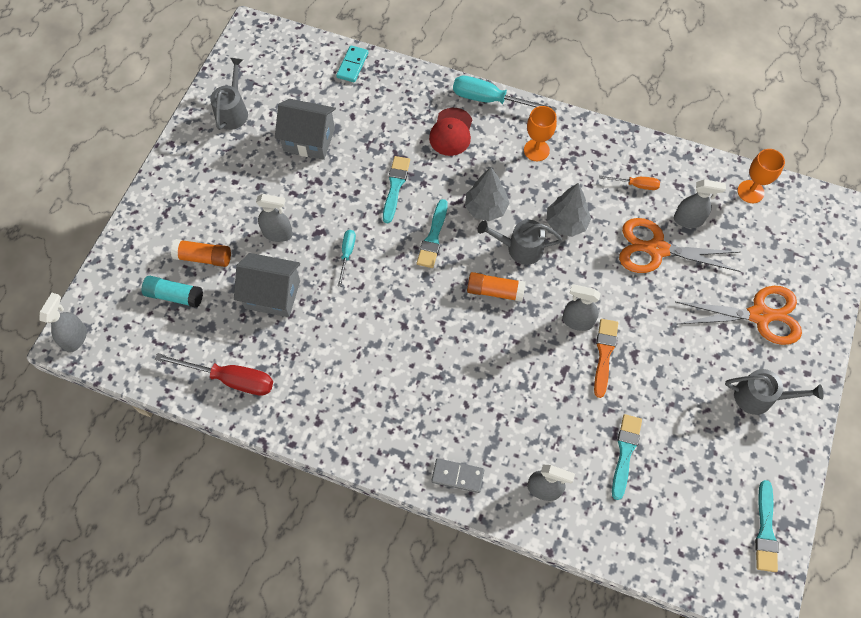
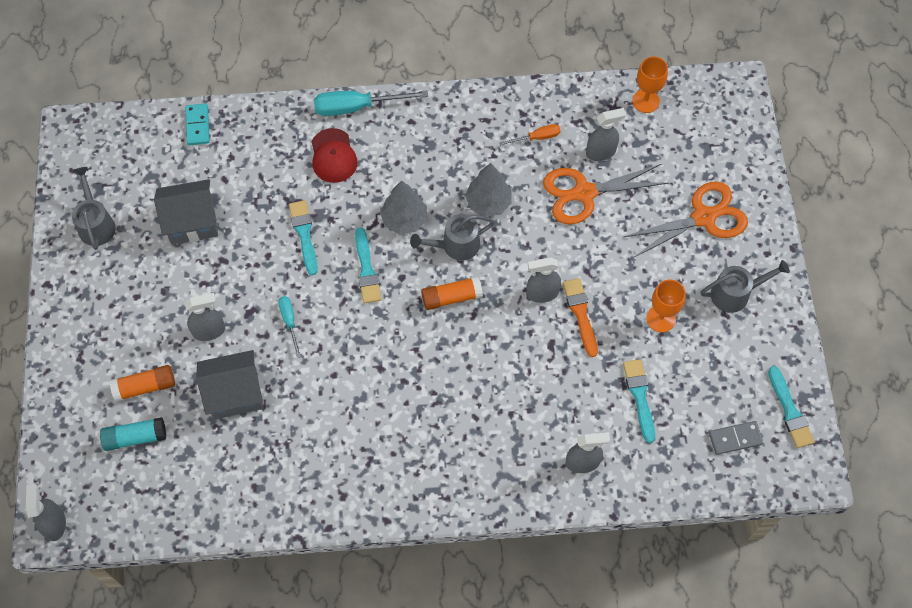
camera: 25 degrees left, 0 degrees up
red screwdriver [155,353,273,396] -> none
grey domino [431,459,484,493] -> grey domino moved to [709,421,764,455]
orange goblet [524,106,557,161] -> orange goblet moved to [646,279,686,332]

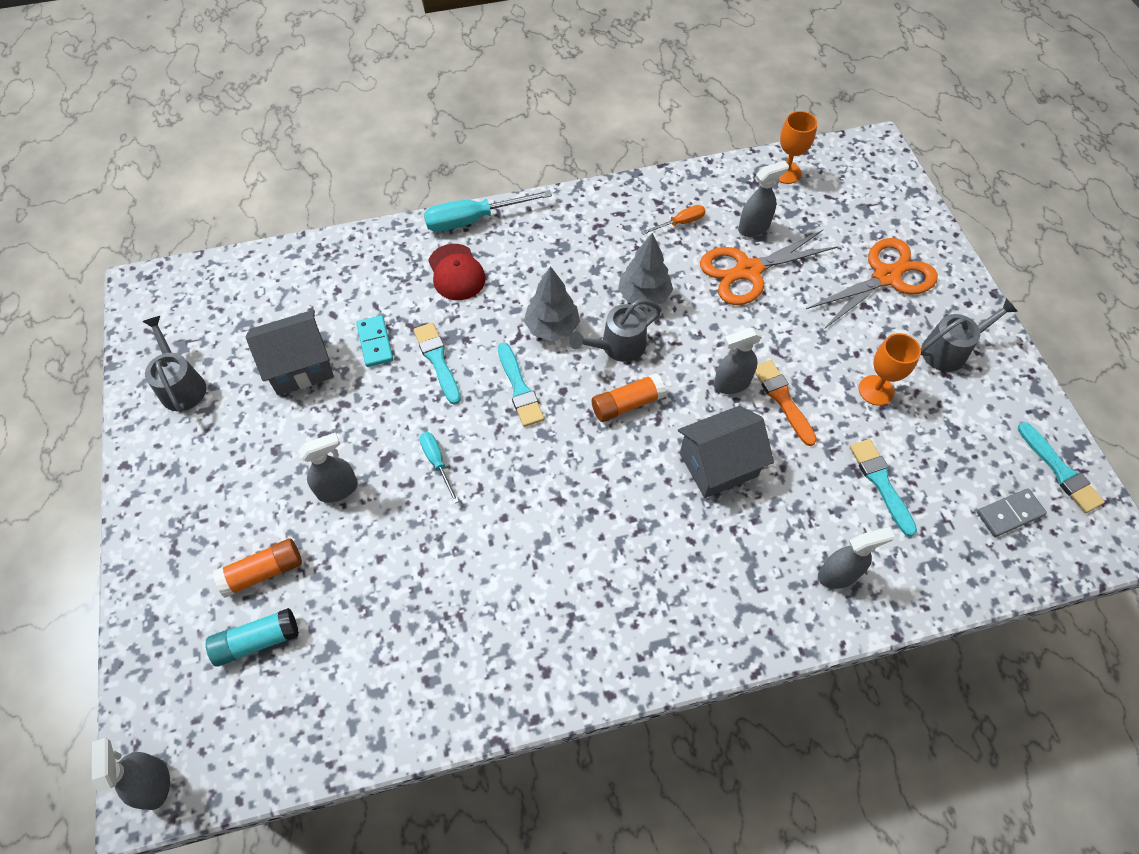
camera: 10 degrees left, 5 degrees down
turquoise domino [185,103,210,145] -> turquoise domino moved to [356,315,393,367]
grey house [196,350,263,420] -> grey house moved to [678,406,774,498]

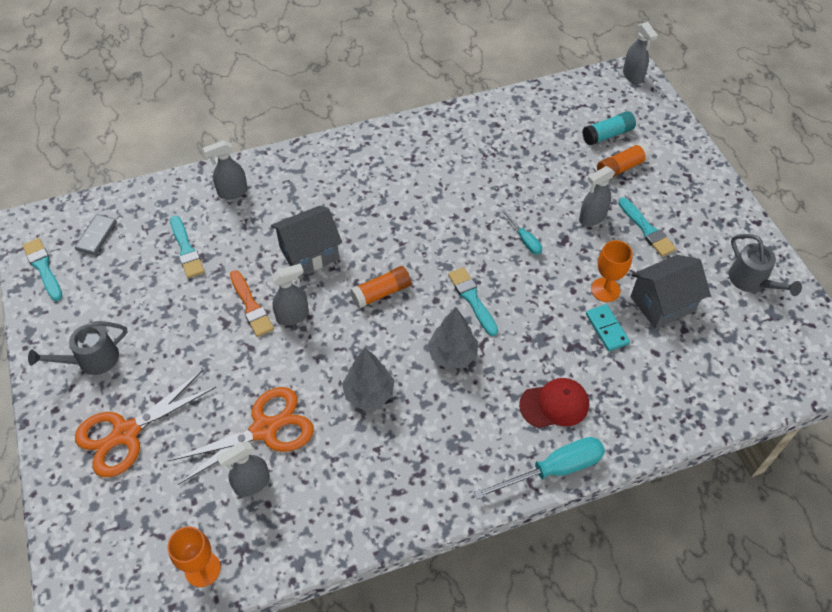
camera: 175 degrees right, 5 degrees down
turquoise brush [413,322,461,405] -> turquoise brush moved to [618,197,676,257]
red cap [428,244,486,300] -> red cap turned 105 degrees clockwise [519,378,589,428]
grey watering can [569,299,662,362] -> none
orange screwdriver [641,205,705,235] -> none
orange goblet [859,333,921,406] -> orange goblet moved to [591,240,633,302]
grey domino [977,488,1047,537] -> grey domino turned 45 degrees counterclockwise [75,214,117,255]

